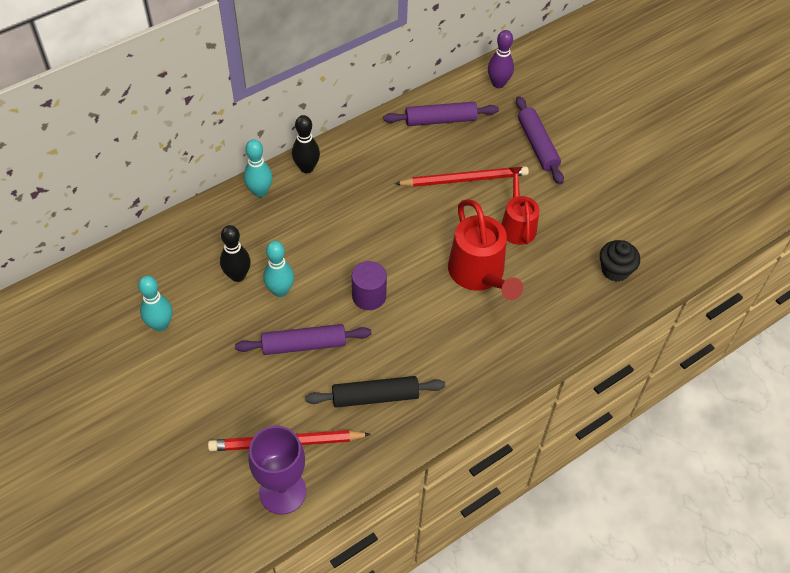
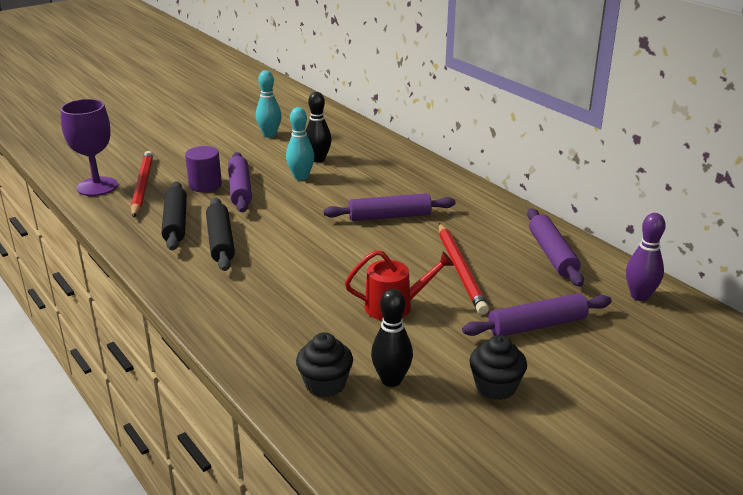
camera: 90 degrees right, 25 degrees down
turquoise bowling pin [244,139,273,197] -> none
black bowling pin [292,115,320,173] -> black bowling pin moved to [371,289,413,387]
purple cylinder [352,261,387,310] -> purple cylinder moved to [185,146,222,192]
red watering can [448,199,523,300] -> none
none -> black rolling pin [206,198,235,271]
none -> purple rolling pin [323,193,456,221]
none -> black cupcake [469,335,527,400]

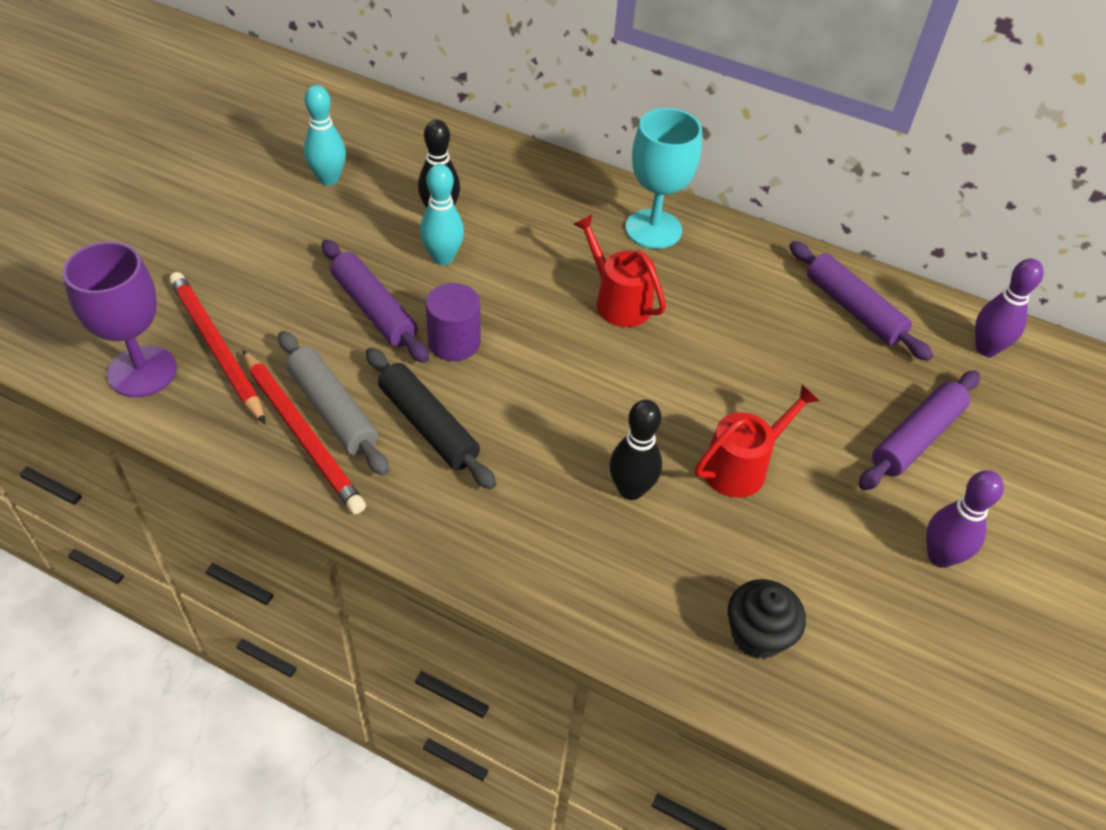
camera: 30 degrees left, 20 degrees up
black rolling pin [161,181,187,251] -> grey rolling pin [278,331,389,476]
purple cylinder [185,146,222,192] -> purple cylinder moved to [426,283,480,361]
purple rolling pin [323,193,456,221] -> red watering can [574,215,666,327]
black bowling pin [371,289,413,387] -> black bowling pin moved to [610,400,662,500]
red pencil [439,223,489,315] -> red pencil moved to [243,350,366,514]
black cupcake [469,335,527,400] -> purple bowling pin [926,470,1004,568]
none -> turquoise goblet [625,108,702,249]

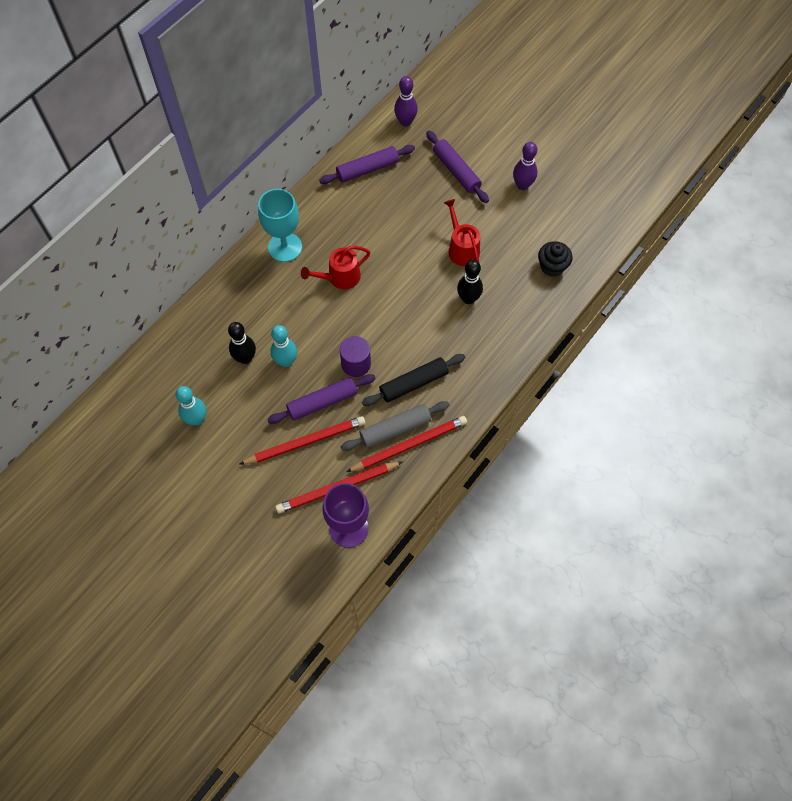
camera: 75 degrees left, 15 degrees up
none -> red pencil [239,416,366,465]

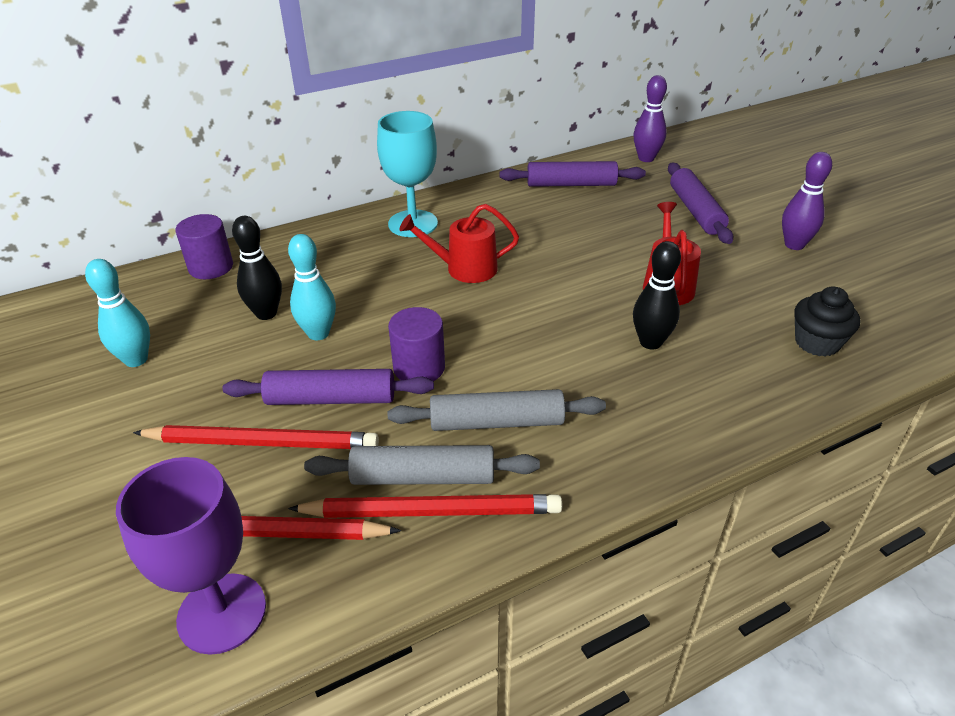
camera: 25 degrees right, 25 degrees down
black rolling pin [362,354,465,406] -> grey rolling pin [388,389,606,431]
none -> purple cylinder [175,214,233,279]

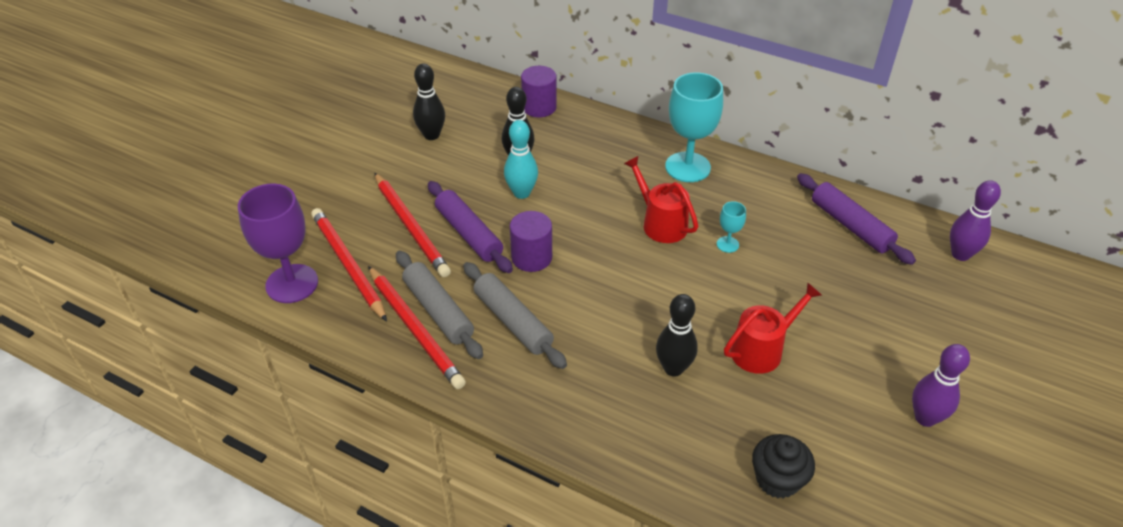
camera: 55 degrees right, 5 degrees up
turquoise bowling pin [85,259,150,367] -> black bowling pin [413,63,445,140]
purple rolling pin [668,163,733,244] -> none
none -> turquoise goblet [717,201,746,253]

